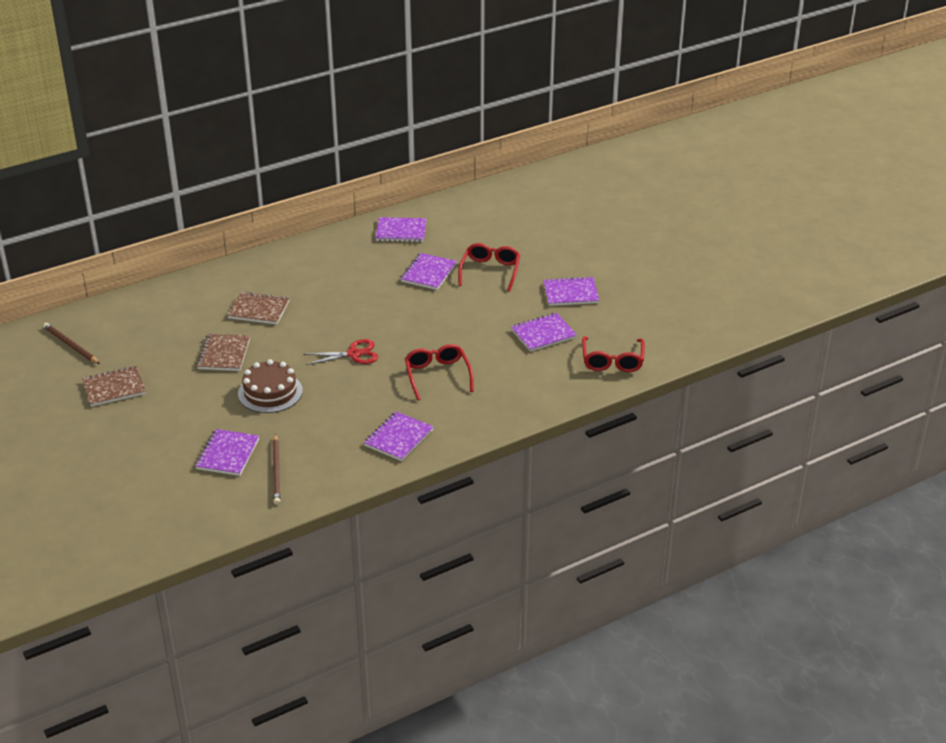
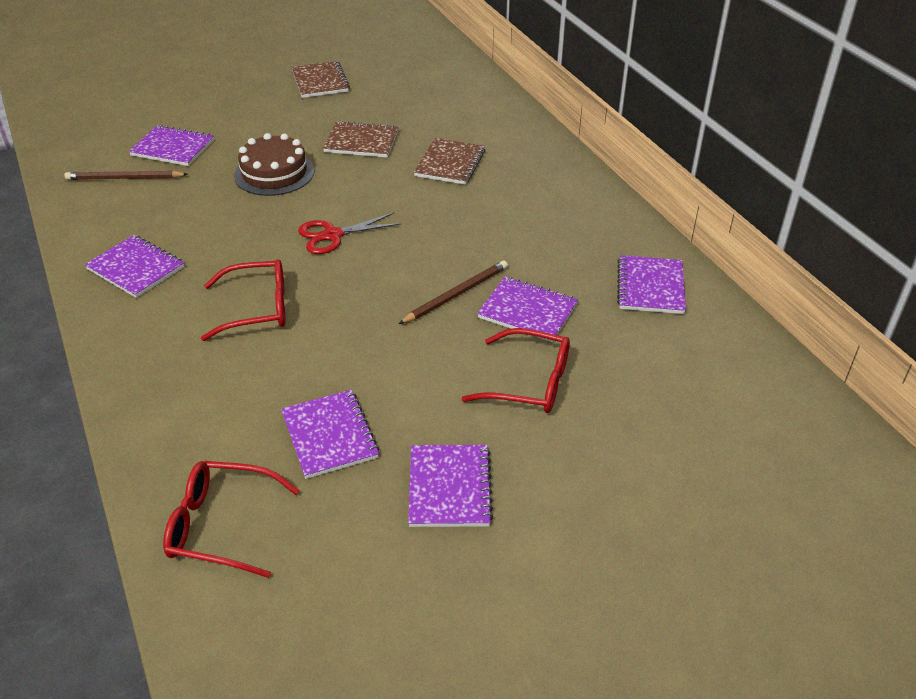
camera: 95 degrees right, 5 degrees up
brown pencil [43,323,100,364] -> brown pencil moved to [399,260,508,324]
red scissors [303,339,378,365] -> red scissors turned 75 degrees clockwise [298,213,402,254]

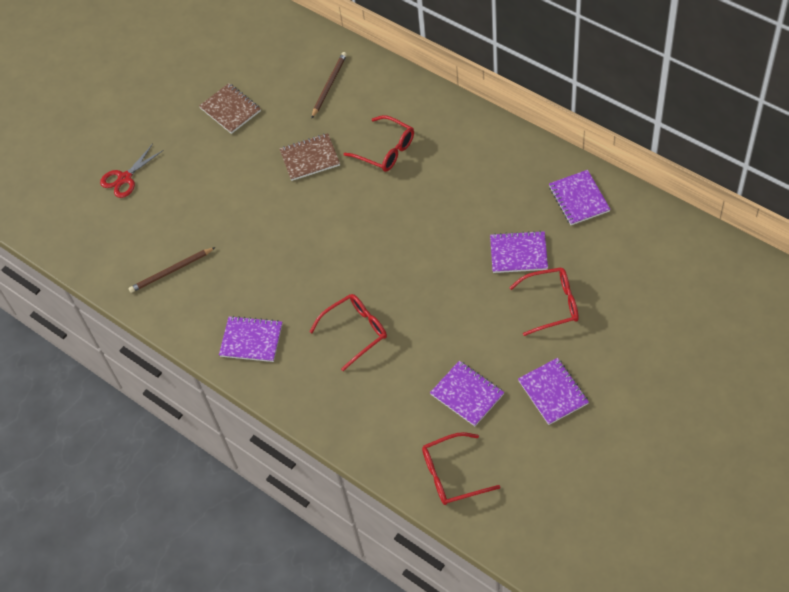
camera: 20 degrees left, 15 degrees up
purple notebook [129,125,214,166] -> none
brown cake [234,133,315,196] -> none
red scissors [298,213,402,254] -> red scissors moved to [100,144,164,198]
brown pencil [399,260,508,324] -> brown pencil moved to [311,52,347,119]
brown notebook [414,138,486,185] -> red glasses [344,115,414,172]

